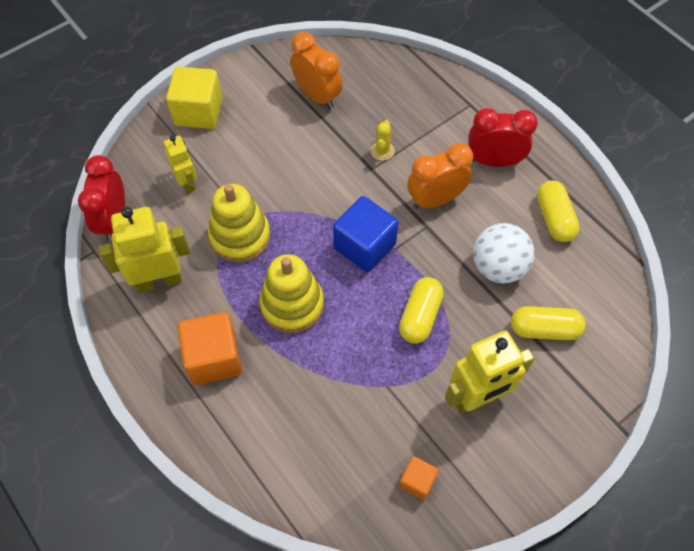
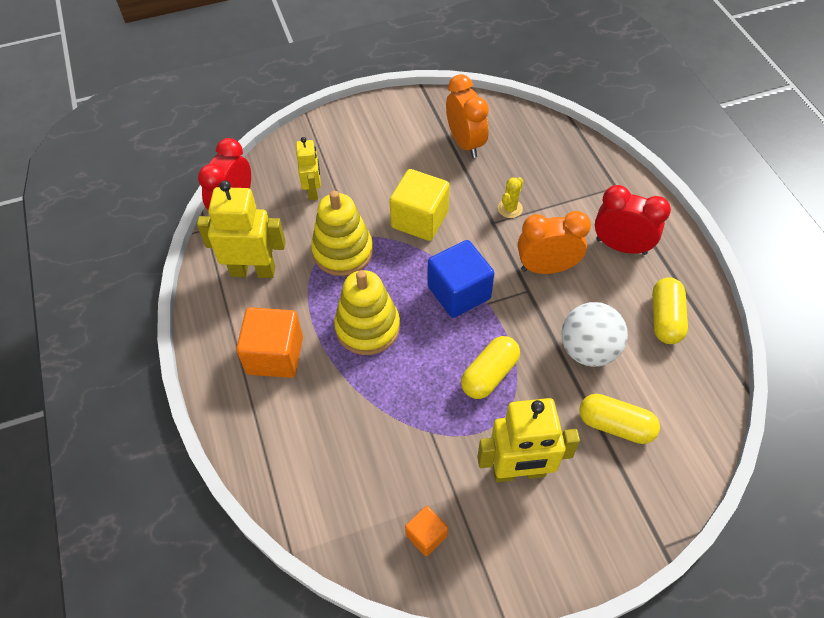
camera: 20 degrees right, 5 degrees down
yellow cube [166,67,222,129] -> yellow cube moved to [389,169,450,241]

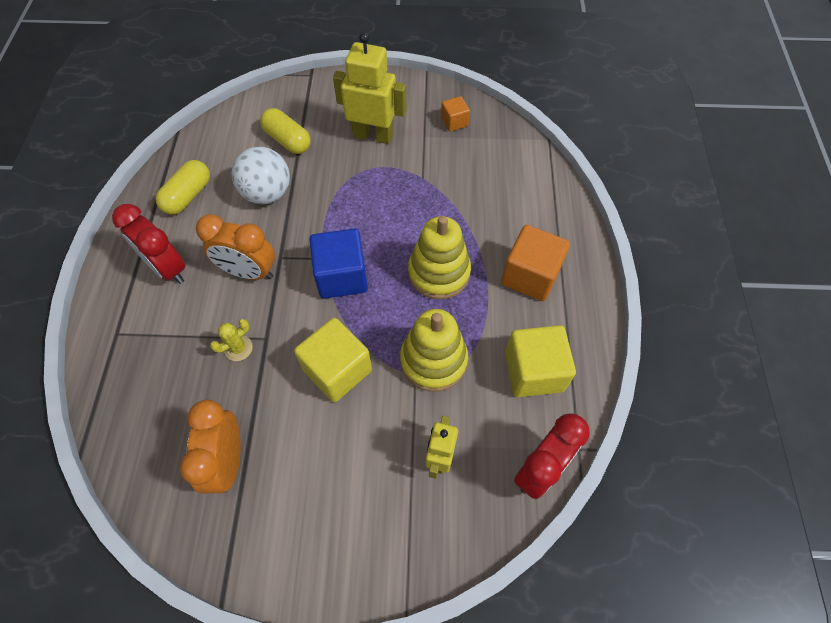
camera: 160 degrees left, 5 degrees up
yellow robot [197,180,286,278] -> yellow cube [505,325,576,397]
yellow capsule [461,336,520,399] -> none

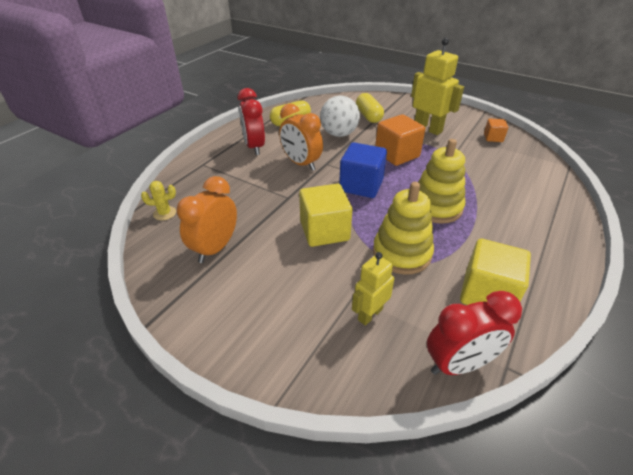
camera: 30 degrees right, 20 degrees down
yellow cactus [210,319,253,361] -> yellow cactus moved to [141,181,176,220]
orange cube [501,225,570,301] -> orange cube moved to [375,114,425,166]

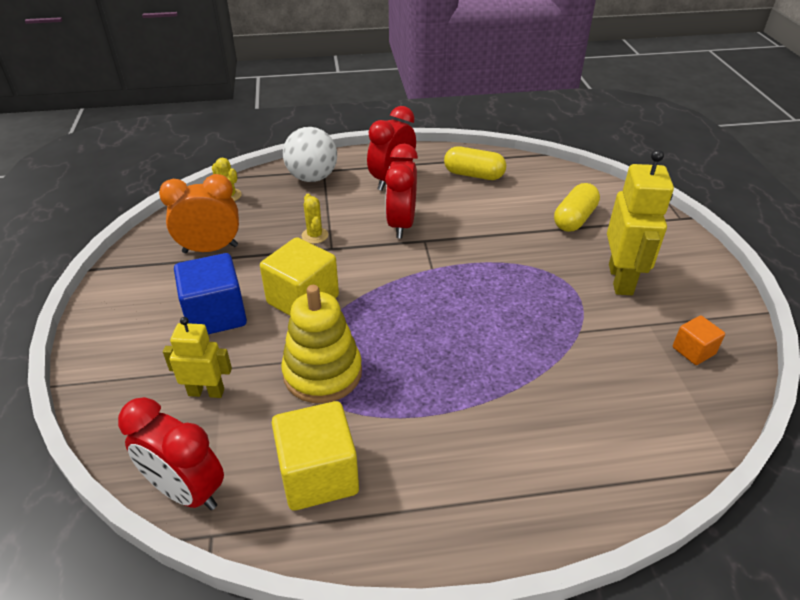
camera: 50 degrees right, 0 degrees up
orange clock [279,104,323,171] -> red clock [385,144,418,239]
white ball [320,96,360,137] -> white ball moved to [283,127,337,182]
blue cube [339,142,387,198] -> blue cube moved to [174,253,247,334]
orange cube [375,114,425,166] -> none
yellow stacking toy [418,139,465,224] -> none
none -> yellow cactus [301,194,328,244]

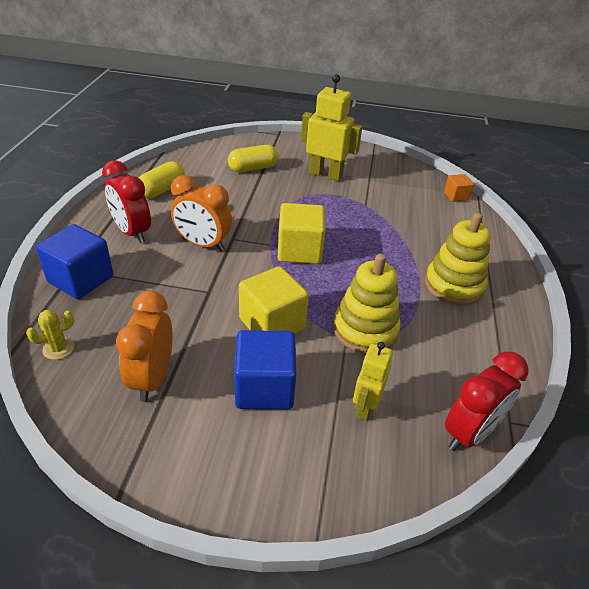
camera: 75 degrees left, 0 degrees up
yellow cube [272,401,359,510] -> yellow cube moved to [278,203,325,264]
white ball [283,127,337,182] -> blue cube [36,224,113,299]
yellow cactus [301,194,328,244] -> none
red clock [385,144,418,239] -> orange clock [171,175,232,251]
yellow capsule [554,183,600,232] -> yellow capsule turned 75 degrees counterclockwise [228,145,278,172]
orange cube [673,315,725,365] -> orange cube moved to [444,174,474,202]
none -> yellow stacking toy [425,213,491,305]

